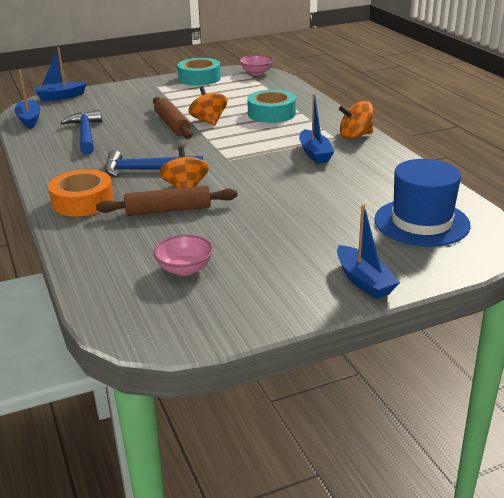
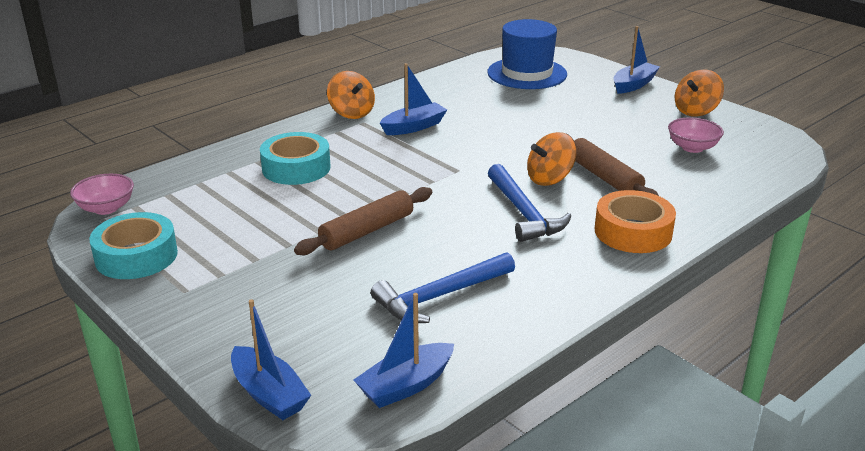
camera: 110 degrees left, 0 degrees up
orange spinning top [188,87,227,126] -> orange spinning top moved to [675,70,724,116]

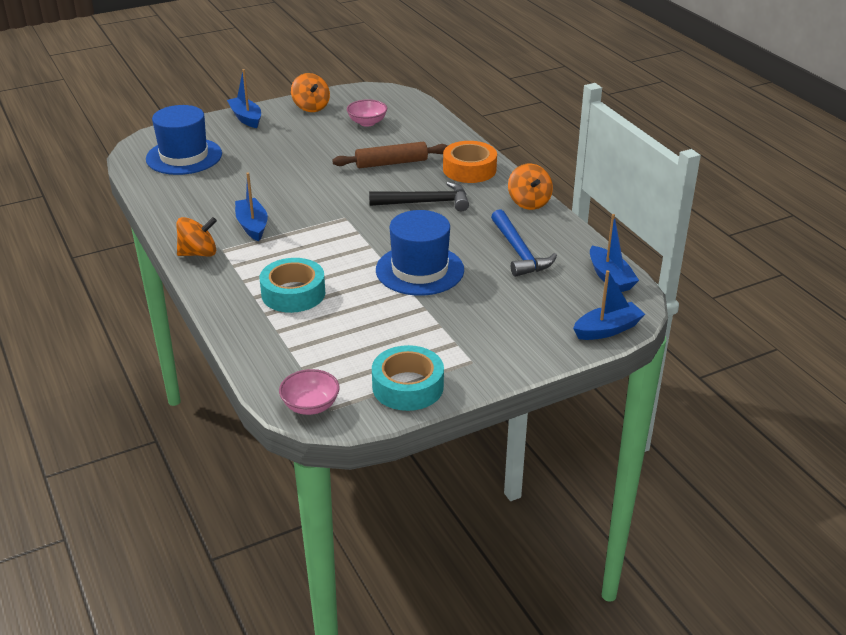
camera: 75 degrees left, 5 degrees up
brown rolling pin [294,187,432,255] -> blue hat [376,210,464,296]
blue hammer [488,164,571,242] -> black hammer [369,181,469,212]
orange spinning top [527,132,576,186] -> orange spinning top moved to [508,164,553,210]

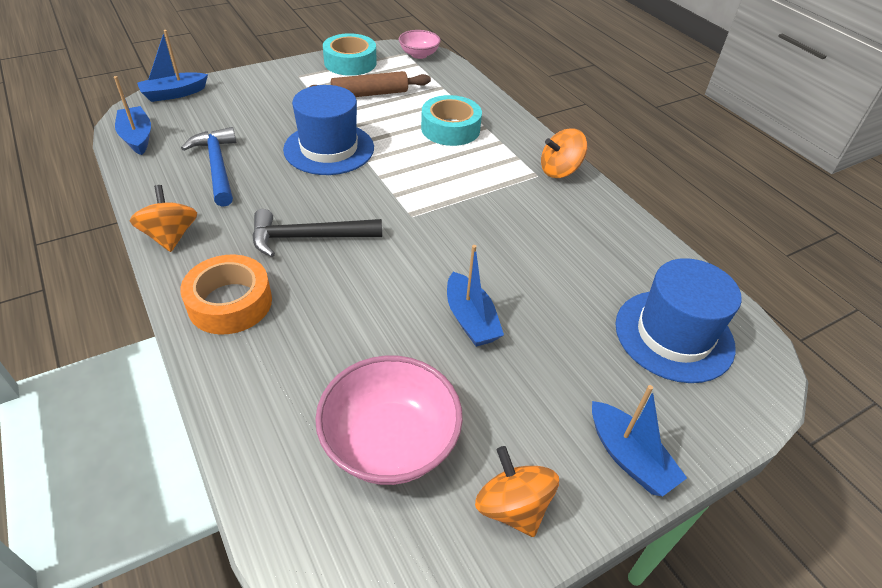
camera: 175 degrees right, 10 degrees up
blue boat [235,173,268,241] -> blue boat moved to [447,245,504,347]
brown rolling pin [332,142,448,168] -> brown rolling pin moved to [309,71,431,97]
pink bowl [347,99,387,127] -> pink bowl [315,355,463,485], size x1.74

